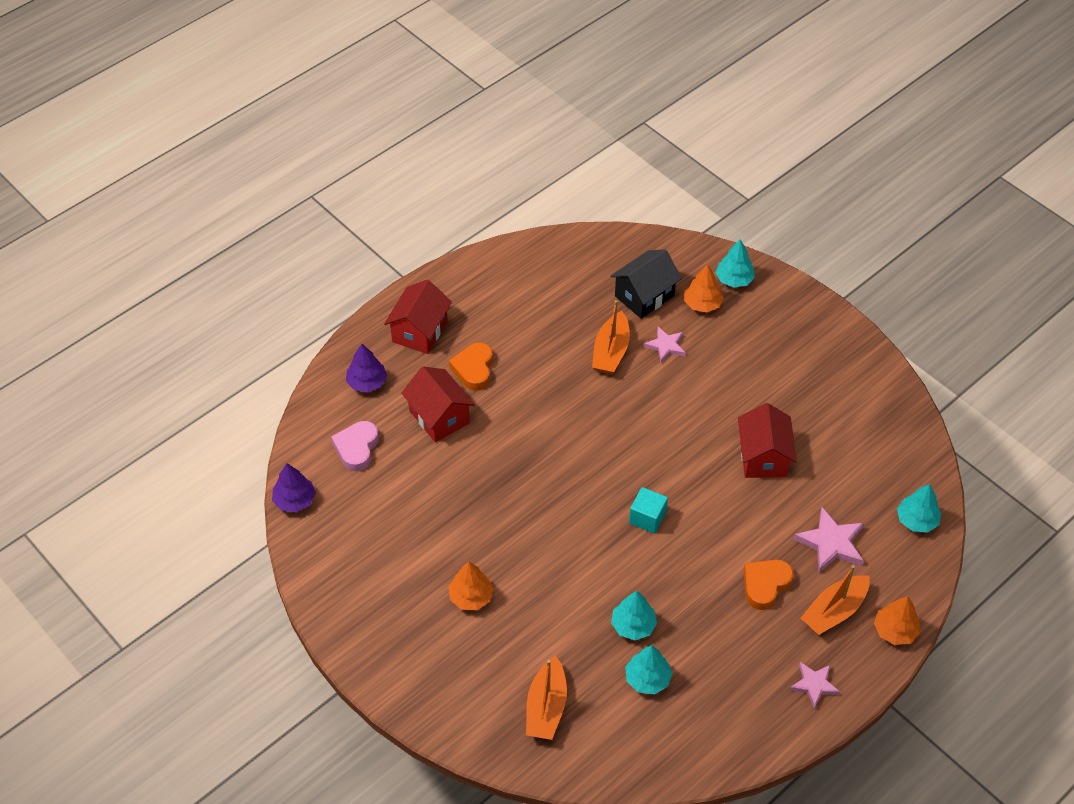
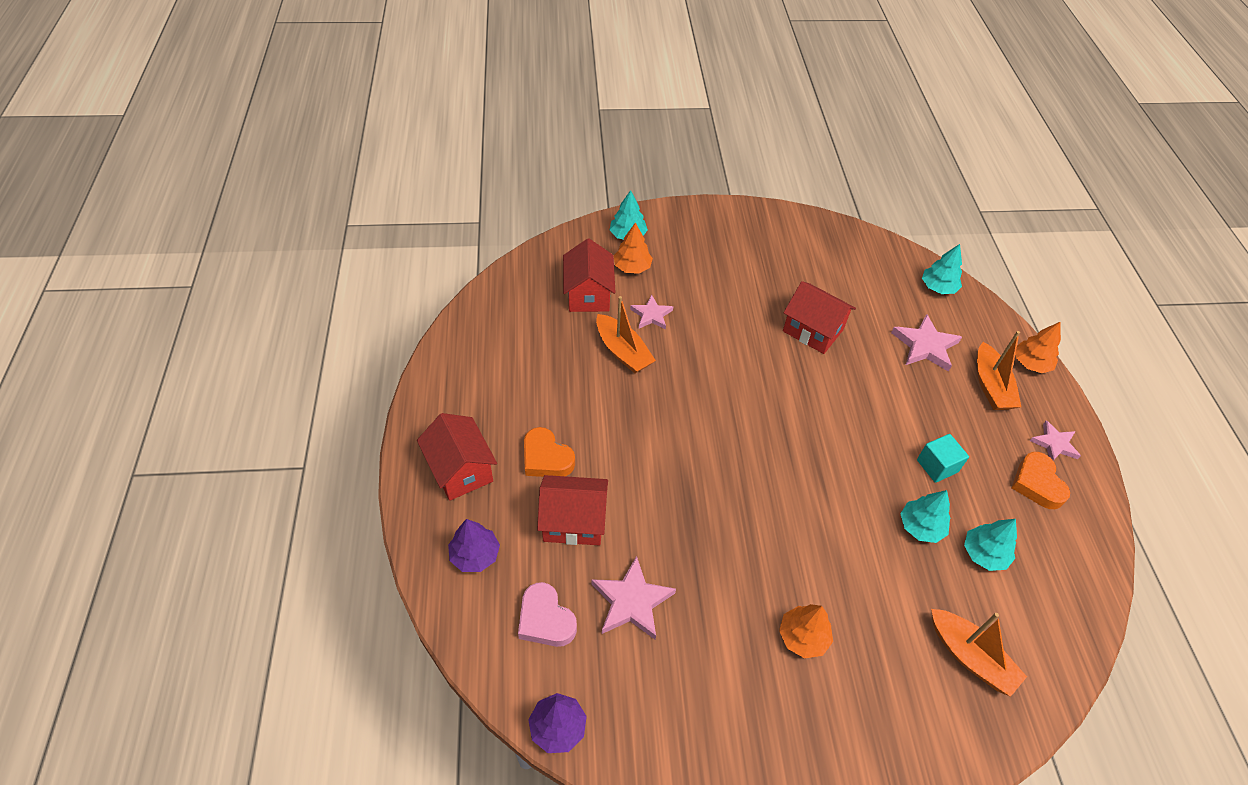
camera: 55 degrees left, 0 degrees up
black house [611,249,682,319] -> red house [563,238,616,312]
turquoise cube [629,487,668,534] -> turquoise cube moved to [917,434,969,483]
orange heart [744,560,793,610] -> orange heart moved to [1012,452,1070,509]
none -> pink star [591,556,676,639]

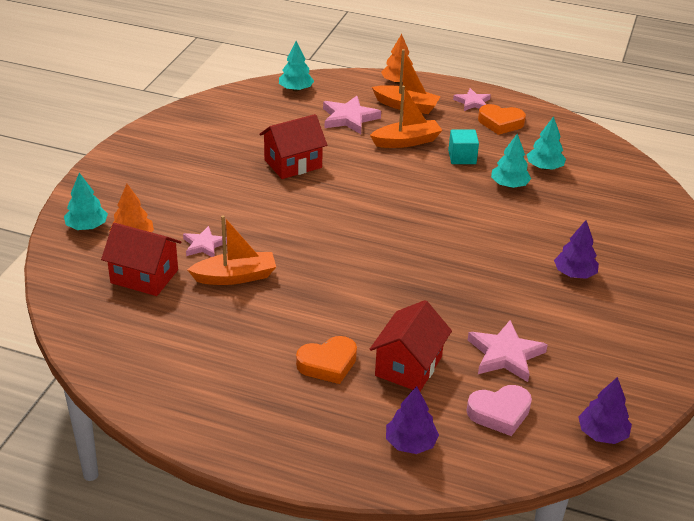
camera: 65 degrees left, 15 degrees down
red house [417,413,497,501] -> none
orange tree [779,604,833,658] -> purple tree [554,220,599,279]
orange boat [931,609,1027,697] -> orange boat moved to [370,86,443,148]

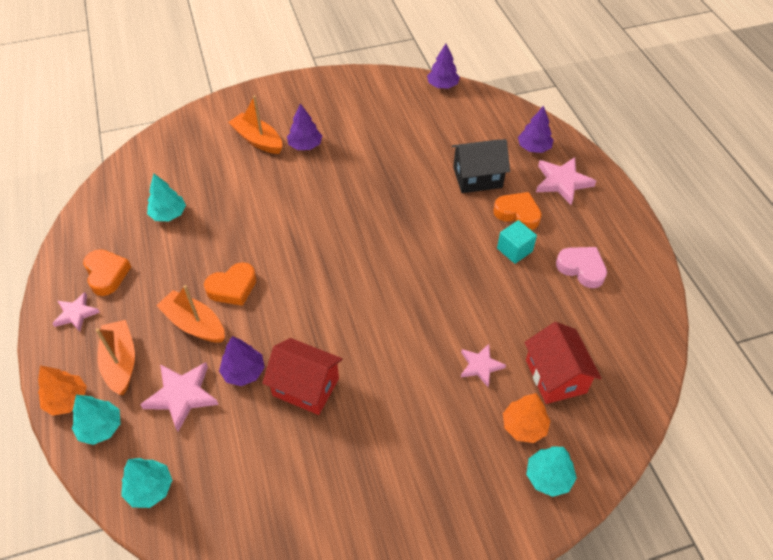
camera: 125 degrees left, 15 degrees up
orange boat [187,215,276,285] -> orange boat moved to [228,96,282,154]
red house [370,300,452,391] -> black house [452,139,510,193]
turquoise cube [448,130,479,164] -> turquoise cube moved to [497,220,537,264]
pink heart [466,385,532,436] -> pink heart moved to [556,247,607,288]
pink star [468,320,548,382] -> pink star moved to [536,157,596,205]
turquoise tree [491,133,531,188] -> turquoise tree moved to [72,395,121,445]
none -> orange heart [204,262,257,306]
none -> purple tree [219,336,265,386]

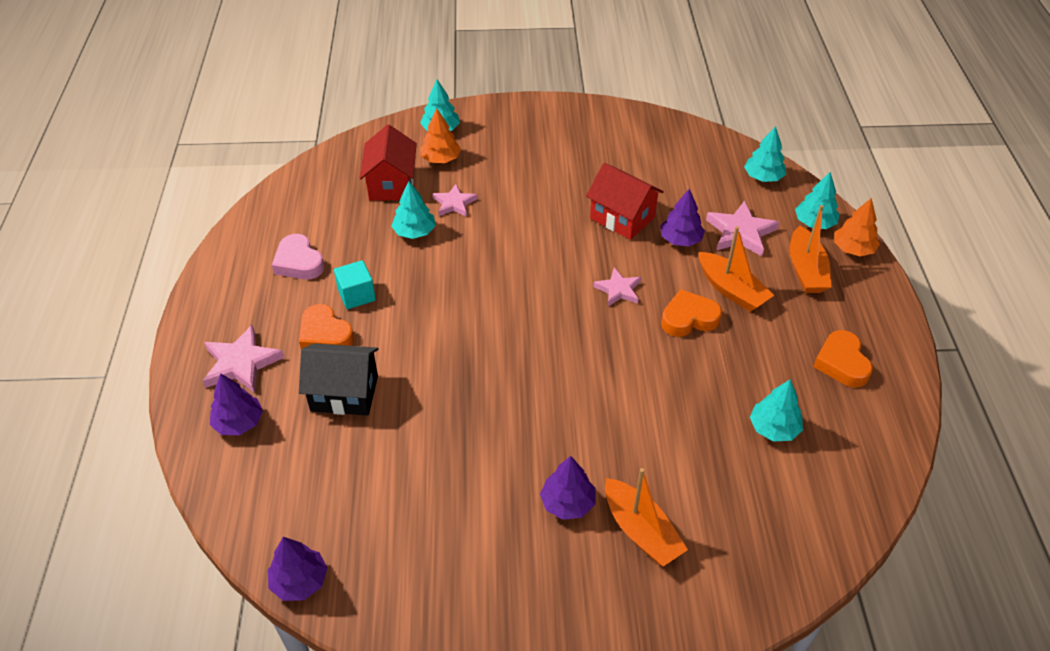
camera: 165 degrees left, 5 degrees down
pink star [52,292,100,332] -> pink star moved to [593,268,641,306]
none -> turquoise tree [391,181,436,239]

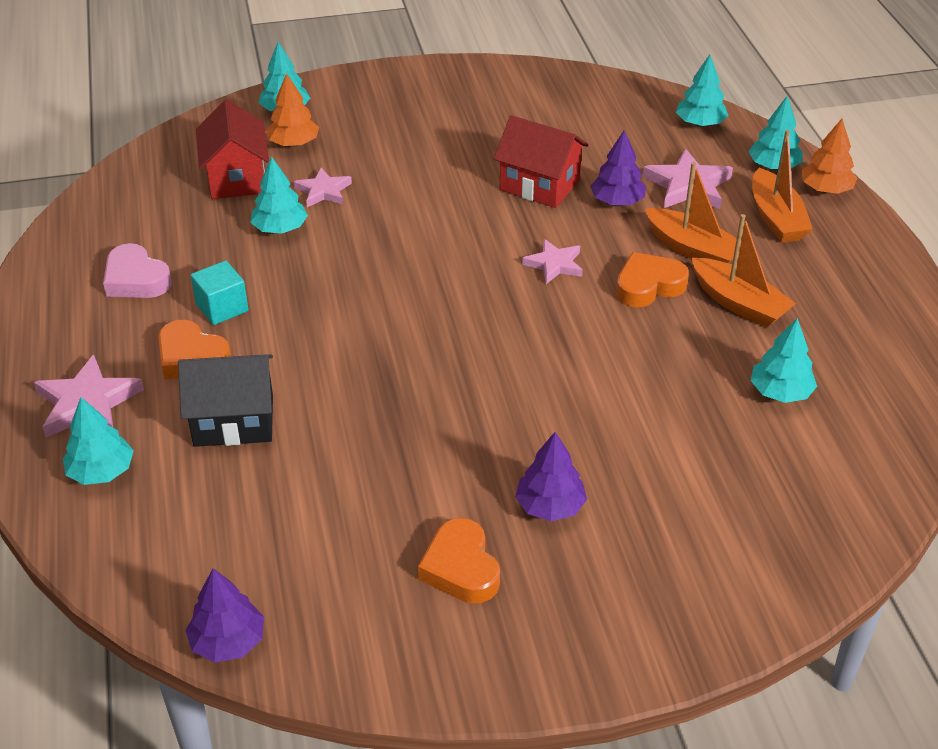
camera: 10 degrees left, 5 degrees down
purple tree [210,373,263,435] -> turquoise tree [63,397,134,485]
orange boat [605,468,688,566] -> orange boat moved to [692,214,796,328]
orange heart [813,330,873,387] -> orange heart moved to [418,518,500,604]

